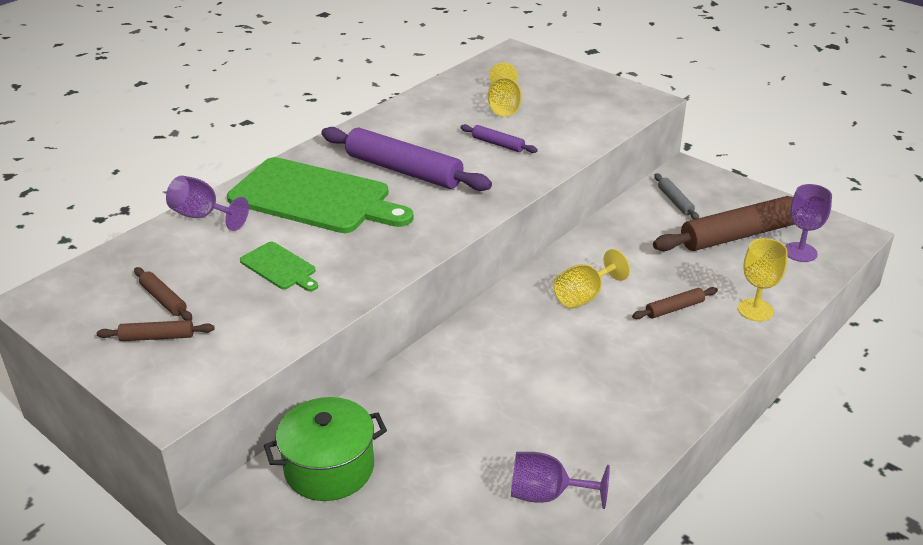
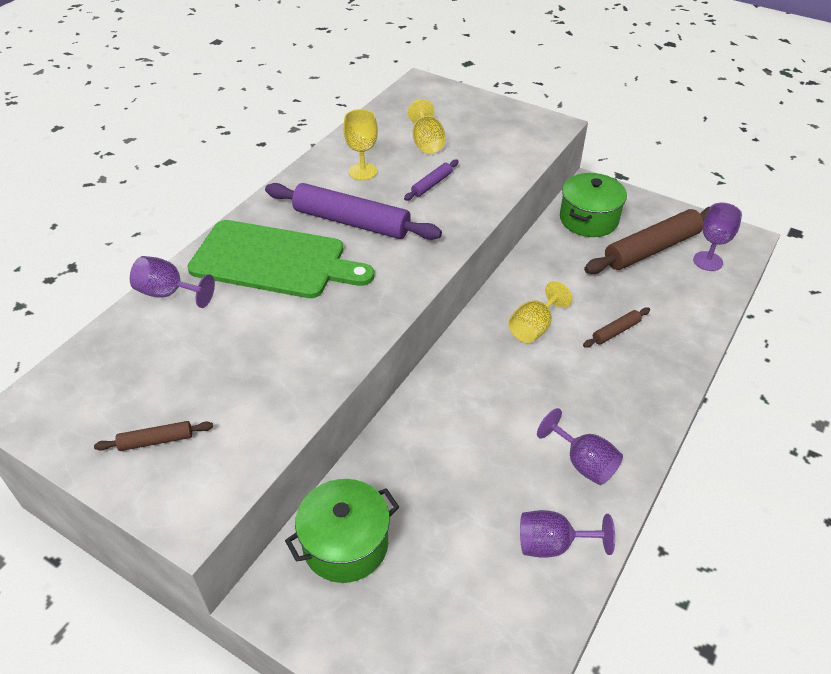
camera: 10 degrees left, 10 degrees up
brown rolling pin [134,267,192,320] -> none
green cutting board [240,242,318,291] -> none
purple rolling pin [460,124,538,153] -> purple rolling pin turned 75 degrees counterclockwise [404,159,459,201]
grey rolling pin [654,173,699,219] -> green pot [560,173,627,237]
yellow goblet [738,238,788,321] -> yellow goblet moved to [344,109,378,180]
none -> purple goblet [537,408,623,485]

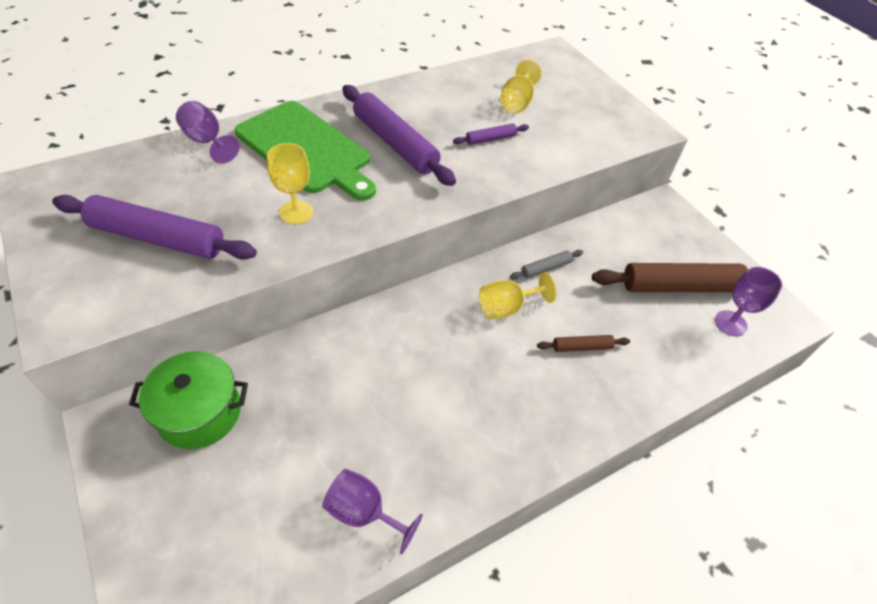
camera: 25 degrees right, 5 degrees up
brown rolling pin [94,421,213,451] -> none
yellow goblet [344,109,378,180] -> yellow goblet moved to [267,143,313,224]
purple goblet [537,408,623,485] -> none
green pot [560,173,627,237] -> none
none -> purple rolling pin [52,195,257,260]
none -> grey rolling pin [510,250,583,280]

